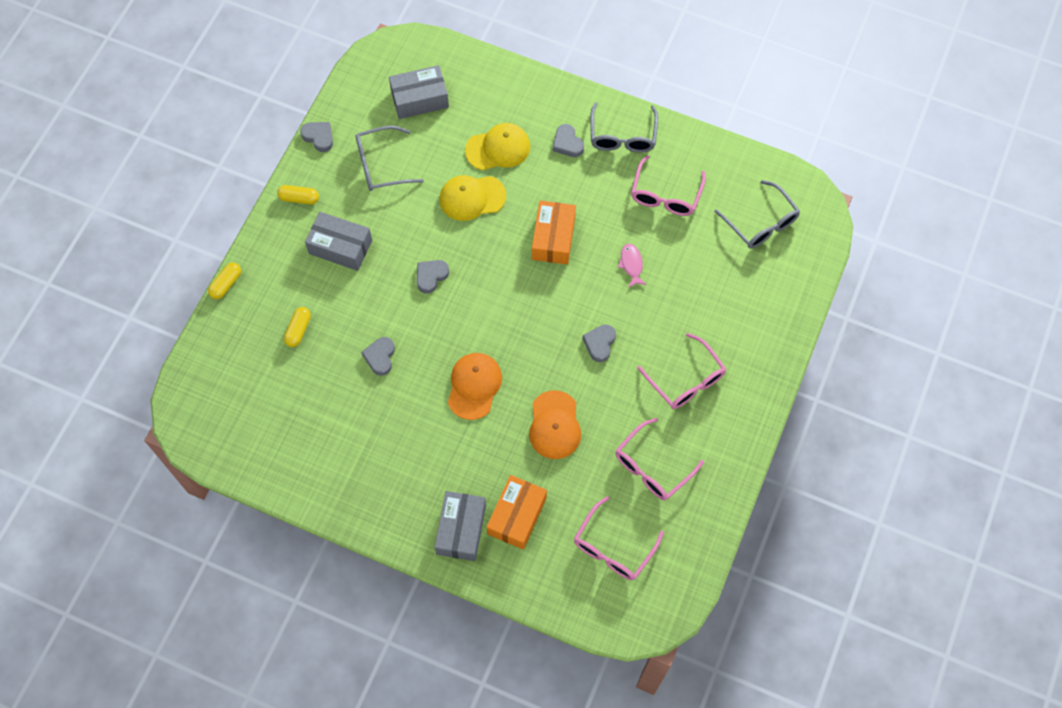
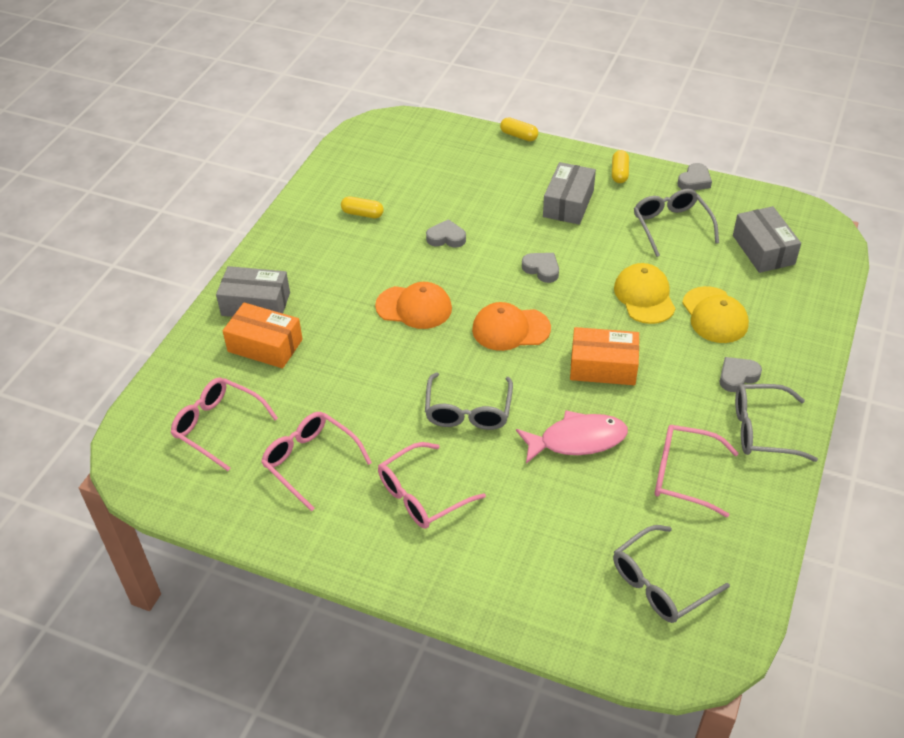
camera: 90 degrees right, 20 degrees down
yellow capsule [284,307,311,347] -> yellow capsule moved to [341,196,384,218]
orange cap [529,390,581,459] -> orange cap moved to [472,302,551,351]
grey heart [582,324,616,362] -> grey glasses [425,372,513,430]
pink fish [618,244,647,288] -> pink fish [516,410,628,464], size x1.83

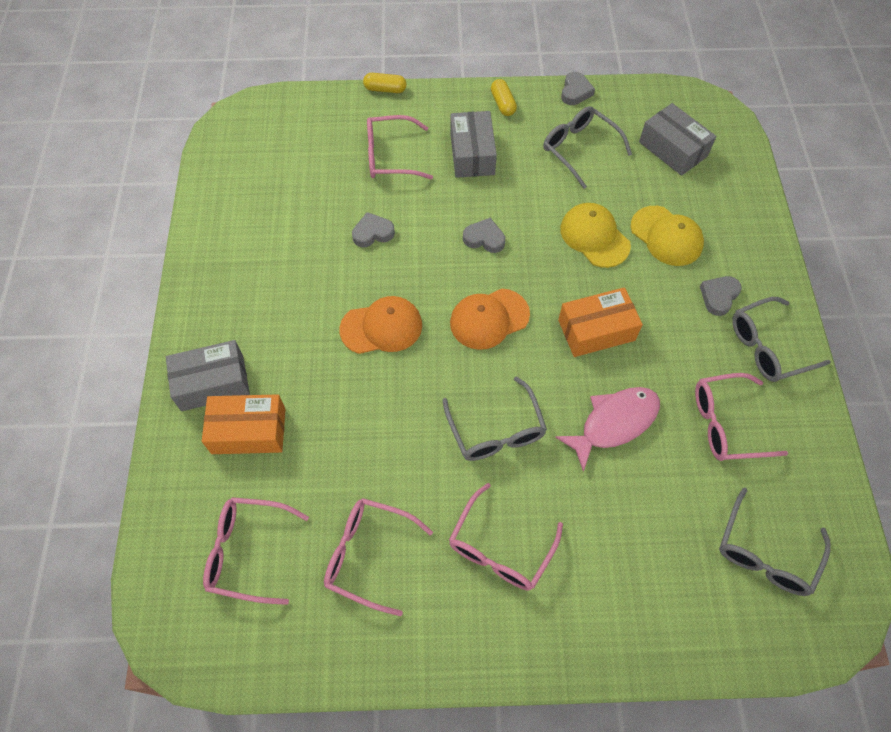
camera: 25 degrees left, 15 degrees up
yellow capsule [341,196,384,218] -> none
none -> pink glasses [367,115,433,179]

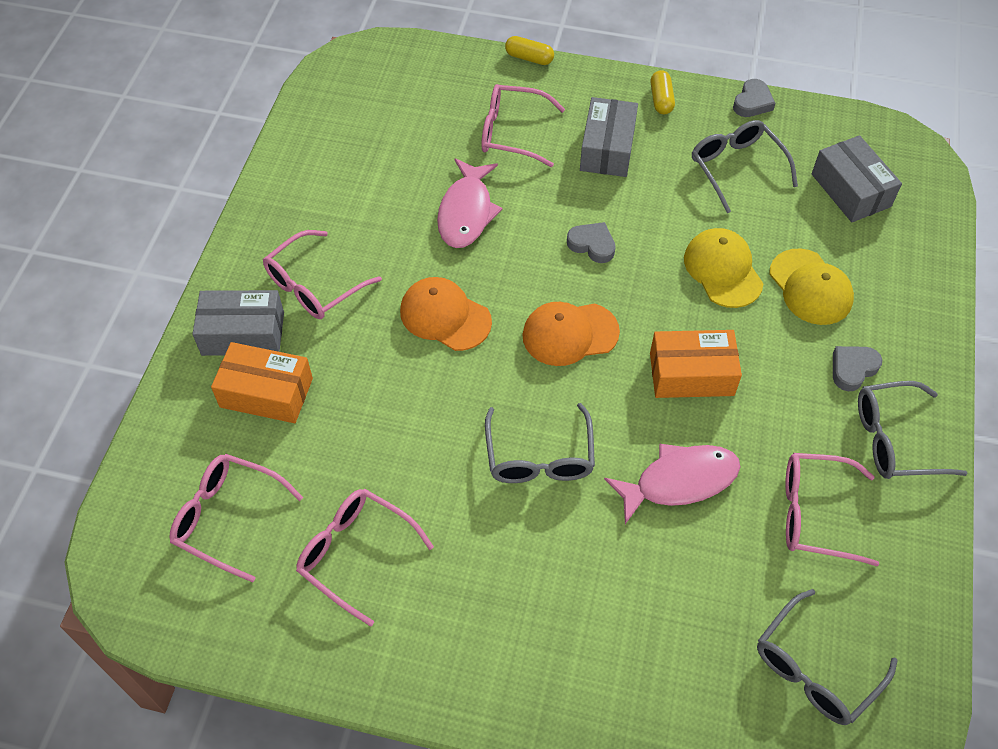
camera: 15 degrees right, 5 degrees down
orange cap [339,296,422,354] -> orange cap turned 150 degrees counterclockwise [400,277,492,351]
grey heart [352,212,395,247] -> pink fish [437,158,503,248]
pink glasses [449,483,563,591] -> pink glasses moved to [263,230,382,319]

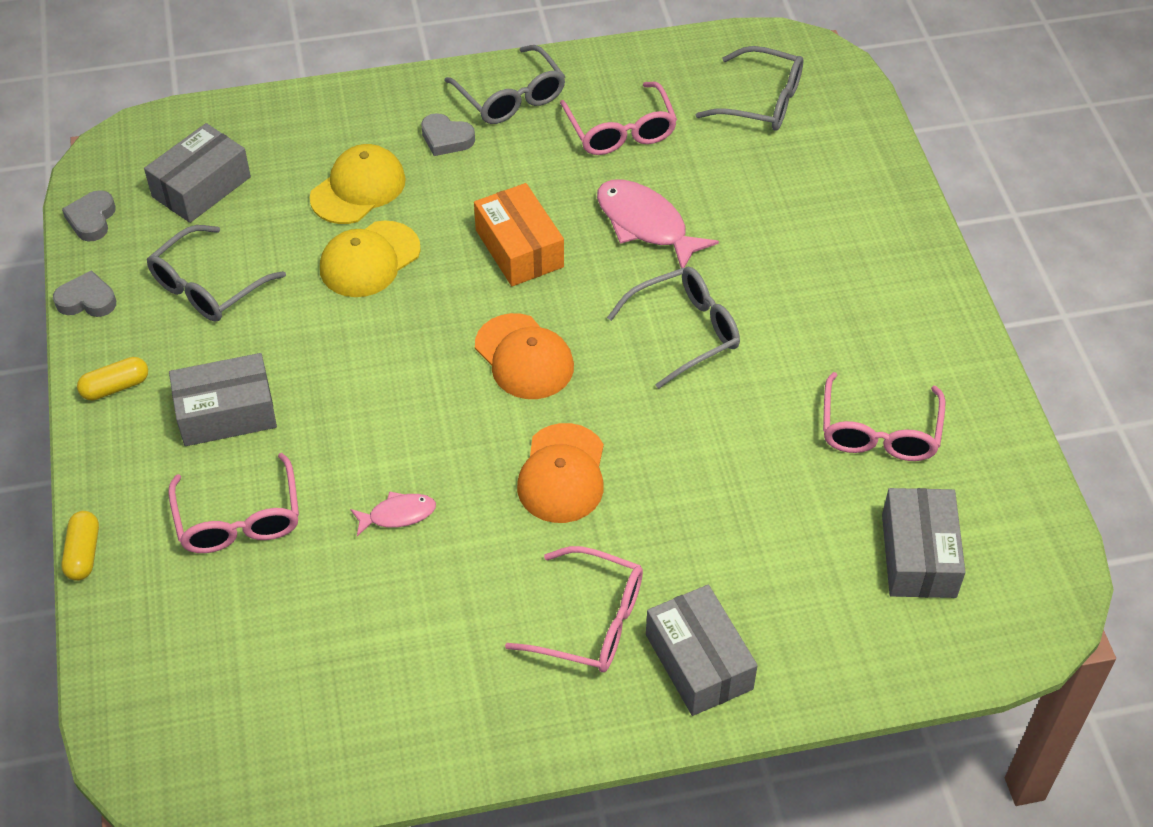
camera: 115 degrees left, 5 degrees down
pink glasses [170,454,303,582] -> grey box [882,488,965,598]
orange box [211,342,313,423] -> none
pink fish [437,158,503,248] -> pink fish [350,491,436,536], size x0.55
grey heart [567,222,616,263] -> grey heart moved to [62,190,116,241]

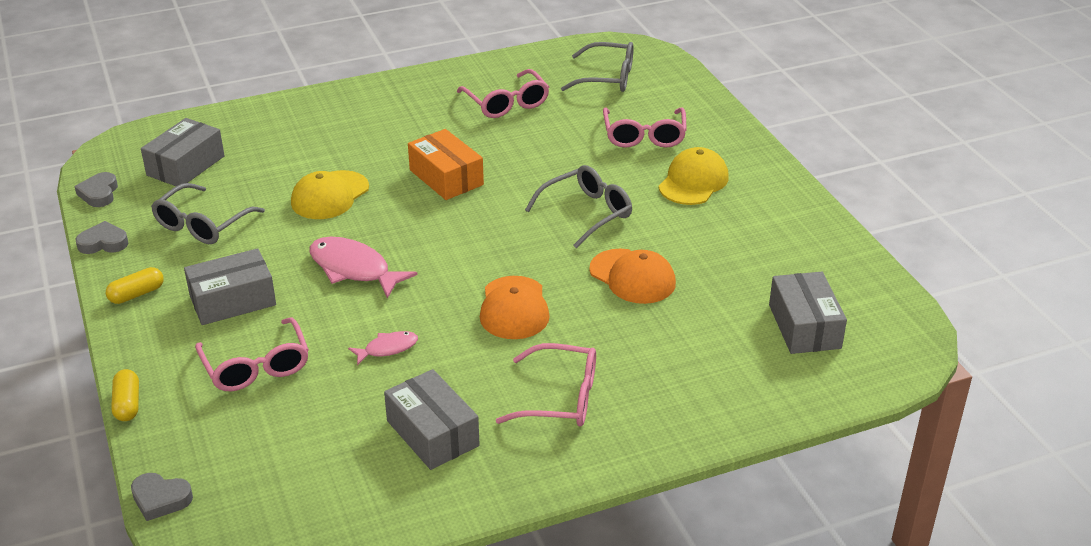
camera: 10 degrees left, 15 degrees down
yellow cap [310,144,406,224] -> yellow cap moved to [658,147,729,205]
grey heart [421,113,475,156] -> grey heart moved to [131,473,193,521]
grey glasses [444,45,566,124] -> none
orange cap [475,313,574,399] -> orange cap moved to [589,249,676,304]
pink fish [597,179,719,268] -> pink fish moved to [310,237,418,299]
grey box [646,585,758,716] -> grey box moved to [384,369,480,470]
pink glasses [823,372,946,461] -> pink glasses moved to [603,108,687,148]

